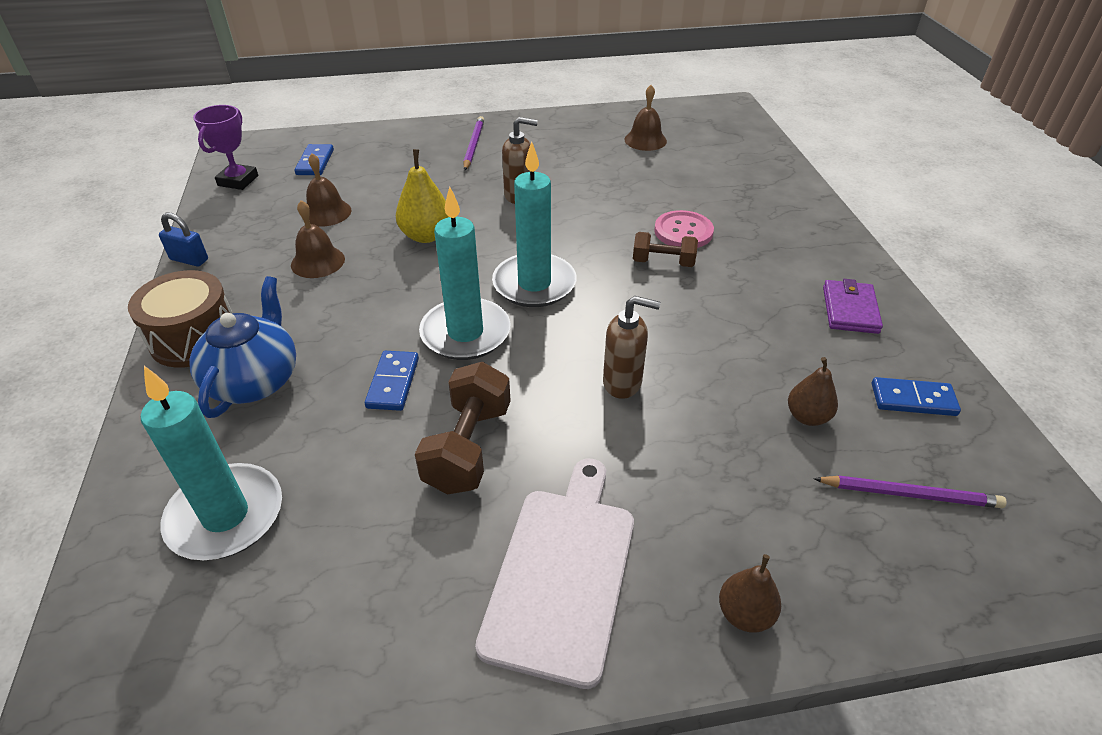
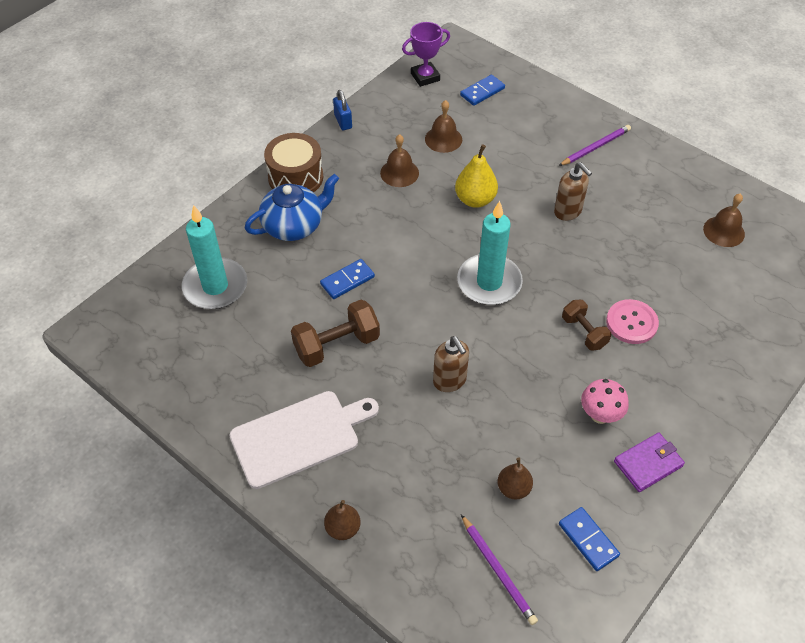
camera: 50 degrees right, 10 degrees up
turquoise candle [419,187,511,360] -> none
none -> pink mushroom [581,379,629,424]

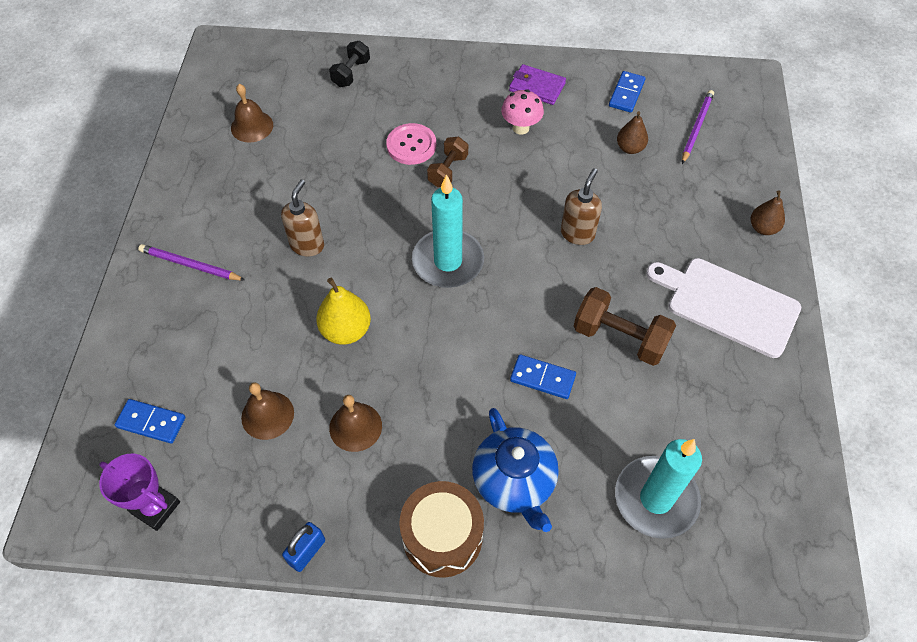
camera: 125 degrees left, 5 degrees up
blue teapot [245,174,339,241] -> blue teapot turned 135 degrees counterclockwise [472,408,559,532]
none -> black dumbbell [329,41,370,87]

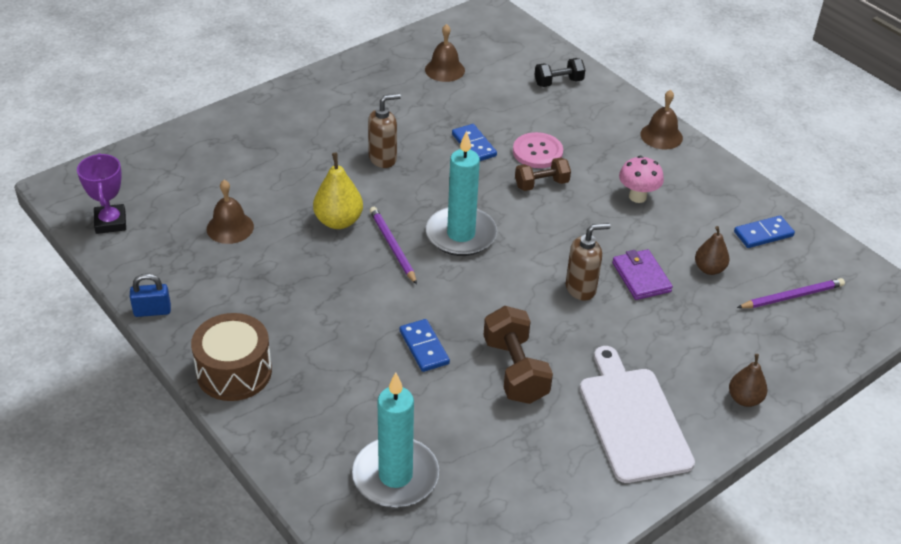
camera: 45 degrees right, 15 degrees down
blue domino [115,399,185,444] -> blue domino moved to [452,124,497,161]
purple pencil [138,244,245,280] -> purple pencil moved to [370,207,417,284]
brown bell [329,395,382,452] -> brown bell moved to [640,90,683,150]
blue teapot [472,408,559,532] -> none
purple wallet [509,64,566,105] -> purple wallet moved to [612,249,673,300]

